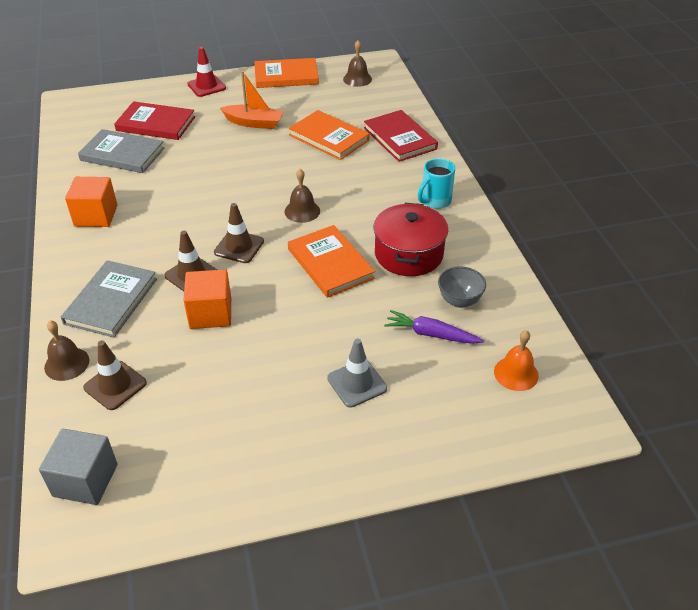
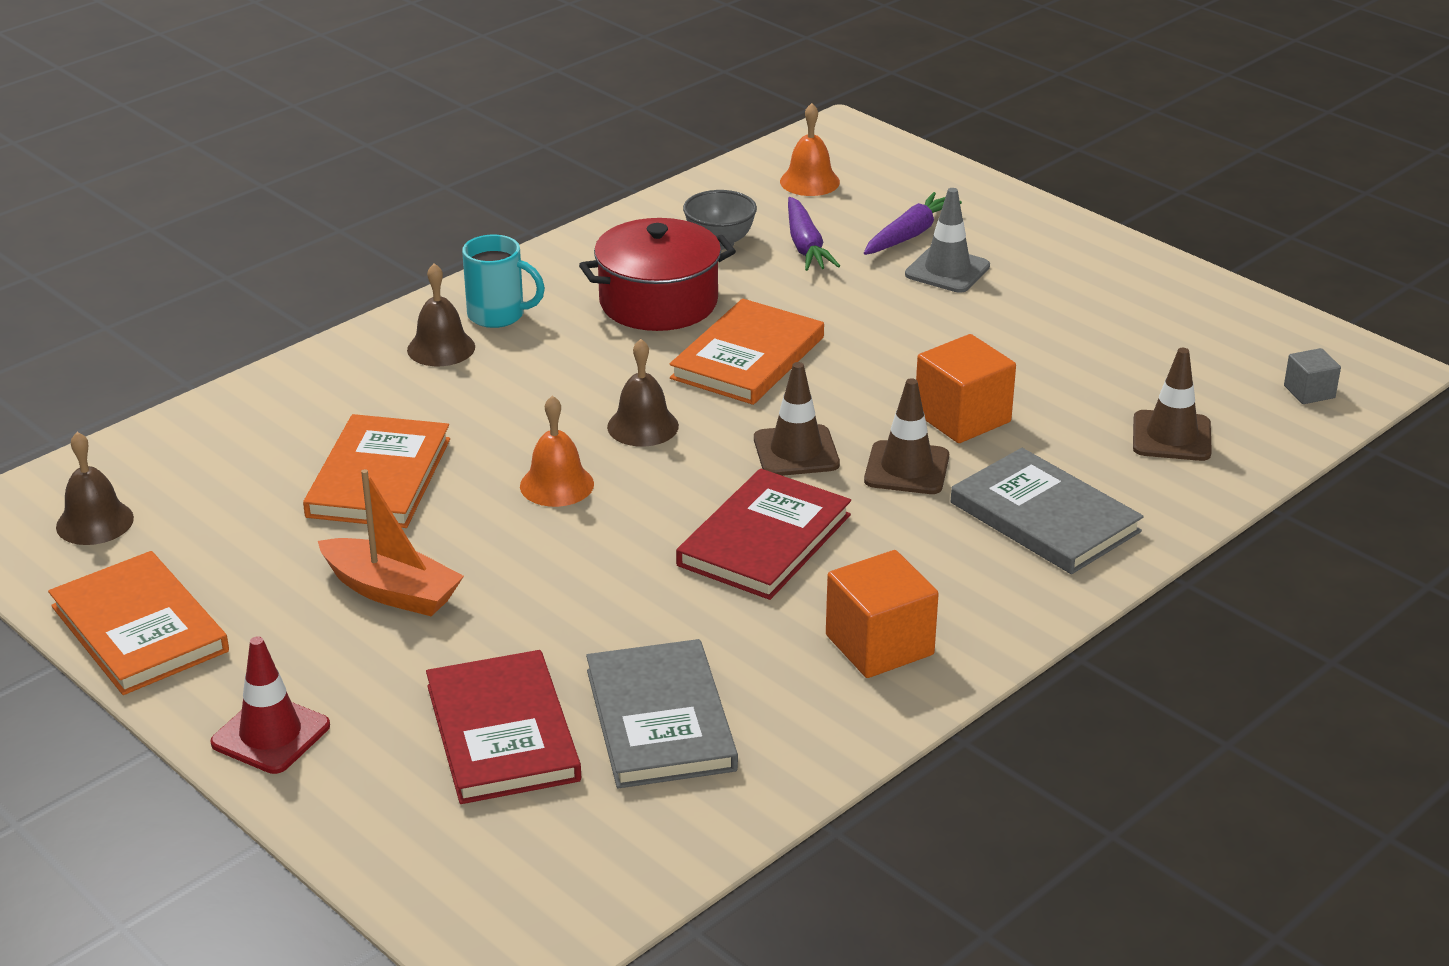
camera: 120 degrees left, 10 degrees down
grey cube [39,429,118,505] -> grey cube [1284,348,1341,404], size x0.55
brown bell [44,320,89,381] -> brown bell moved to [407,263,475,366]
grey book [61,260,157,338] -> grey book turned 60 degrees clockwise [951,448,1144,574]
orange boat [220,71,284,129] -> orange boat turned 135 degrees clockwise [318,469,464,616]
red book [364,110,438,162] -> red book moved to [676,469,851,600]
none -> orange bell [520,395,594,507]
none -> purple carrot [864,192,962,255]

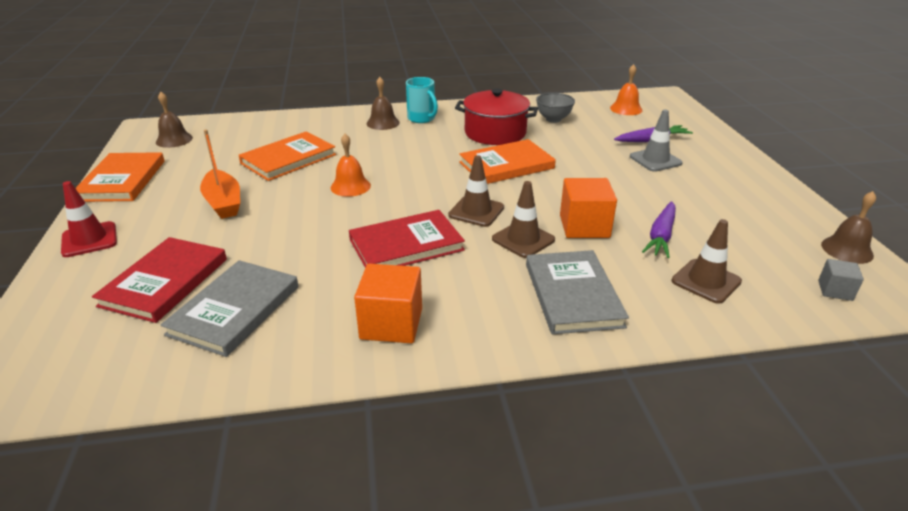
camera: 35 degrees right, 0 degrees up
brown bell [607,339,679,447] -> brown bell moved to [821,191,876,264]
purple carrot [788,197,840,271] -> purple carrot moved to [642,201,676,258]

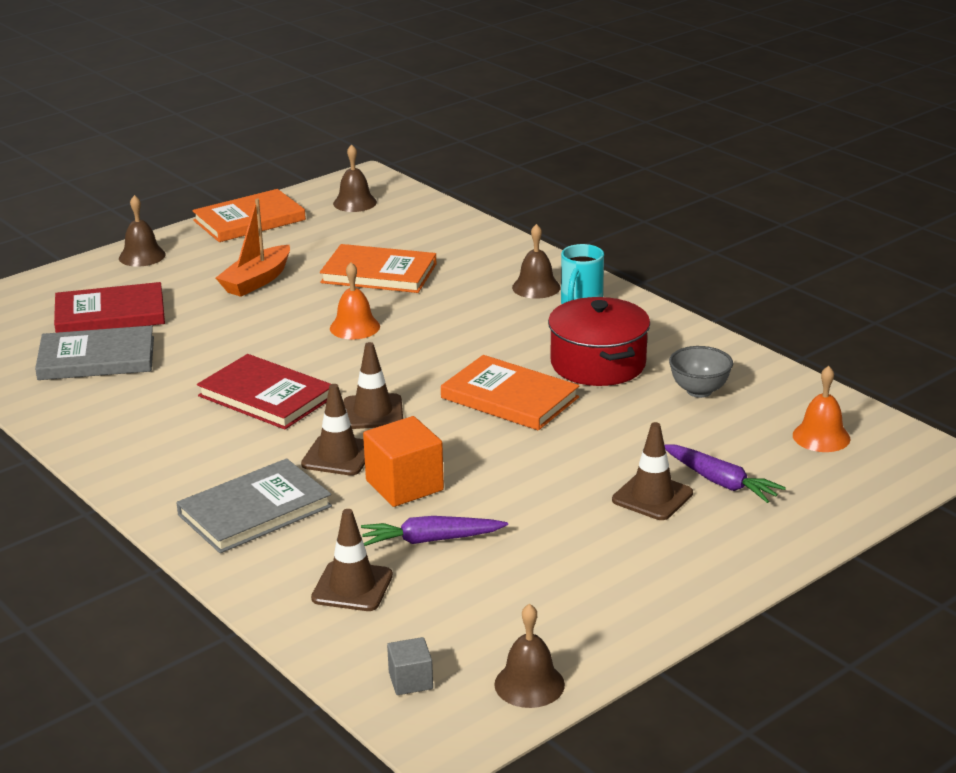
camera: 60 degrees right, 5 degrees down
red traffic cone [61,181,117,257] -> brown bell [119,195,166,267]
orange cube [354,264,422,343] -> none
grey traffic cone [630,109,683,172] -> brown traffic cone [612,422,693,520]

